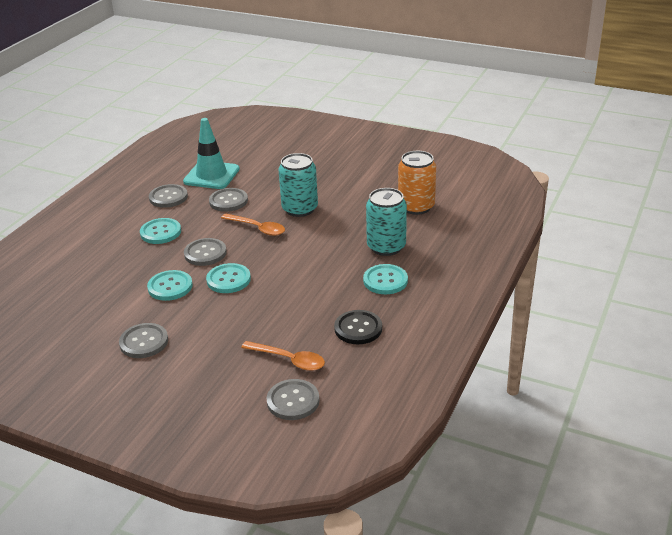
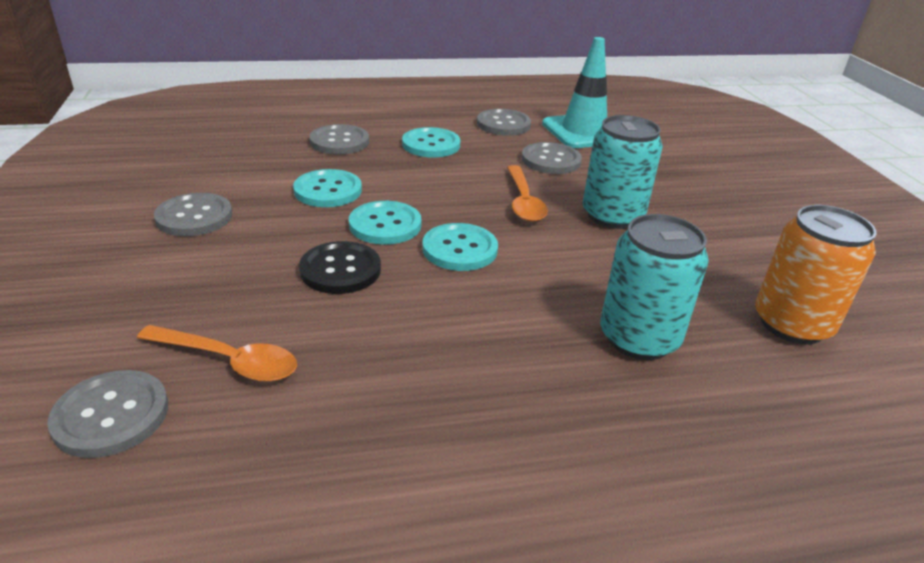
camera: 50 degrees right, 0 degrees up
grey button [184,238,227,266] -> grey button moved to [310,124,369,155]
orange spoon [241,341,325,371] -> orange spoon turned 60 degrees counterclockwise [137,325,297,382]
black button [334,310,382,344] -> black button moved to [299,241,381,294]
turquoise button [363,264,408,294] -> turquoise button moved to [422,223,498,271]

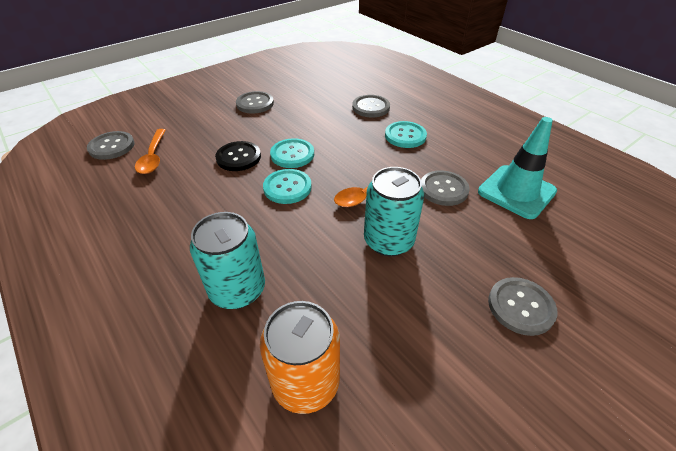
camera: 65 degrees right, 10 degrees up
turquoise button [293,169,362,207] -> none
grey button [477,109,531,136] -> grey button moved to [488,277,558,336]

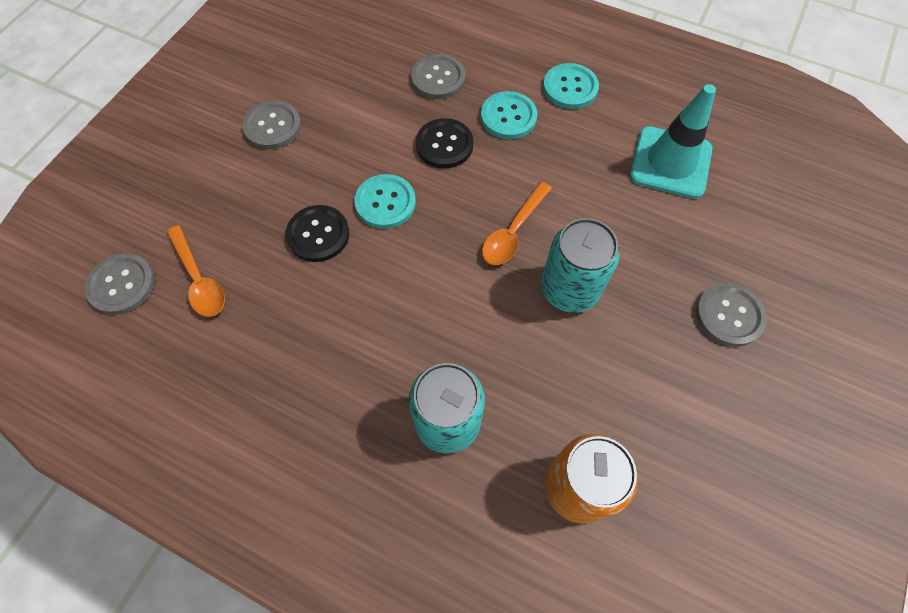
camera: 25 degrees left, 20 degrees up
turquoise button [263,169,312,204] -> turquoise button moved to [543,63,599,109]
grey button [421,170,470,206] -> none
none -> black button [416,118,473,168]

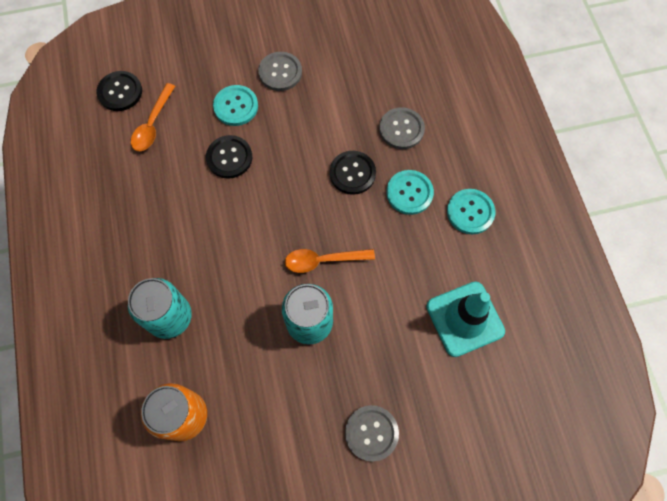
camera: 50 degrees right, 5 degrees up
grey button [85,253,155,315] -> black button [96,71,142,111]
turquoise button [354,174,416,229] -> turquoise button moved to [213,85,258,126]

